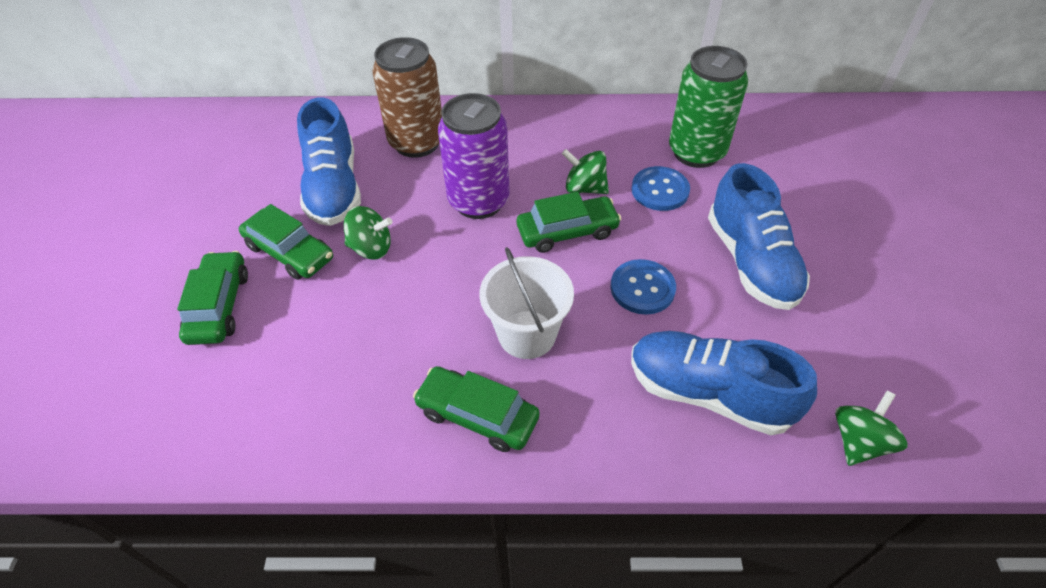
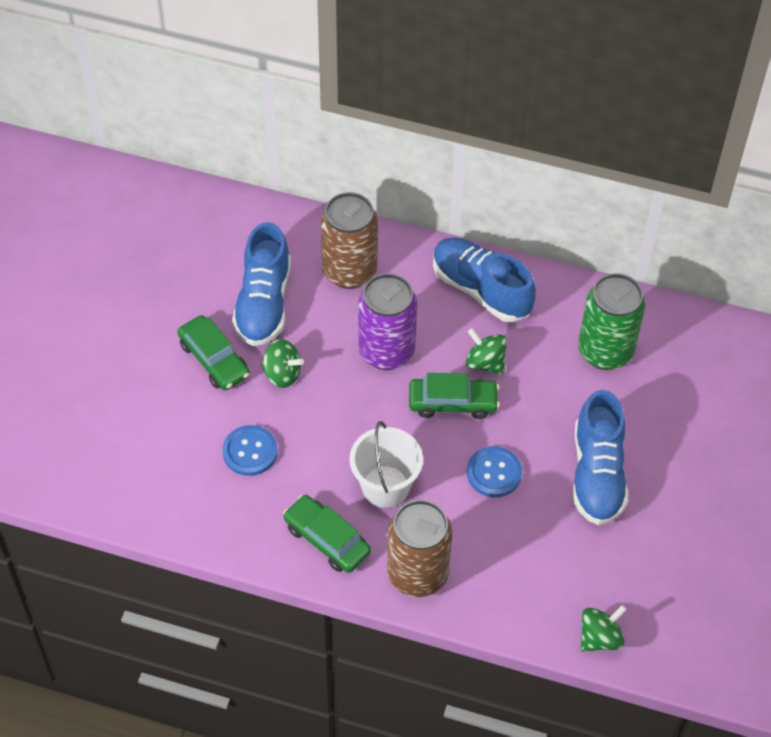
camera: 15 degrees right, 5 degrees up
green car [177,251,248,345] -> none
blue button [631,166,690,211] -> blue button moved to [222,425,278,476]
blue shoe [631,331,817,435] -> blue shoe moved to [433,238,536,322]
none -> brown can [387,500,452,597]

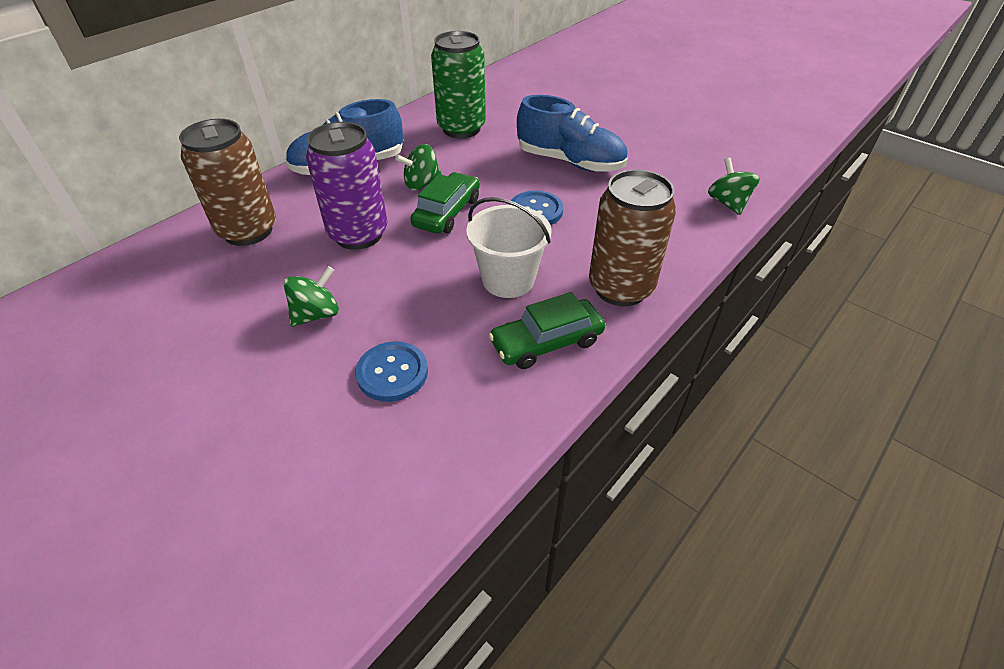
camera: 65 degrees left, 10 degrees down
green car [177,315,250,390] -> none
blue shoe [232,222,291,346] -> none

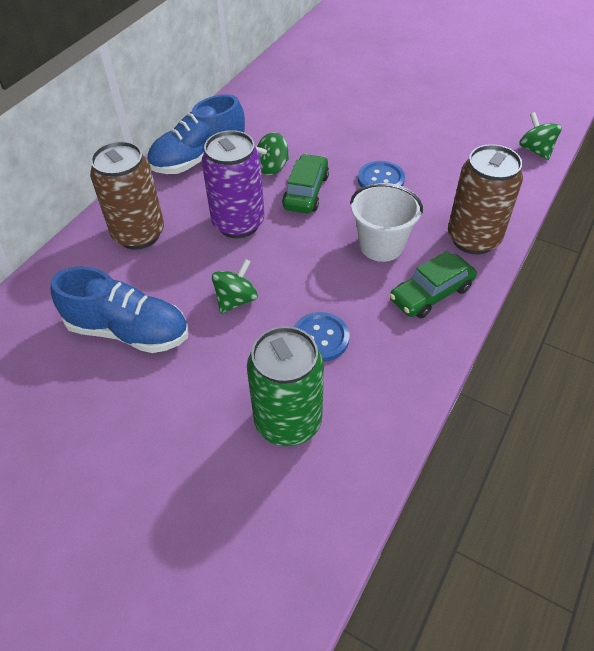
camera: 10 degrees left, 5 degrees up
green can [431,31,486,138] -> green can moved to [247,326,324,446]
blue shoe [517,95,627,172] -> blue shoe moved to [51,267,188,353]

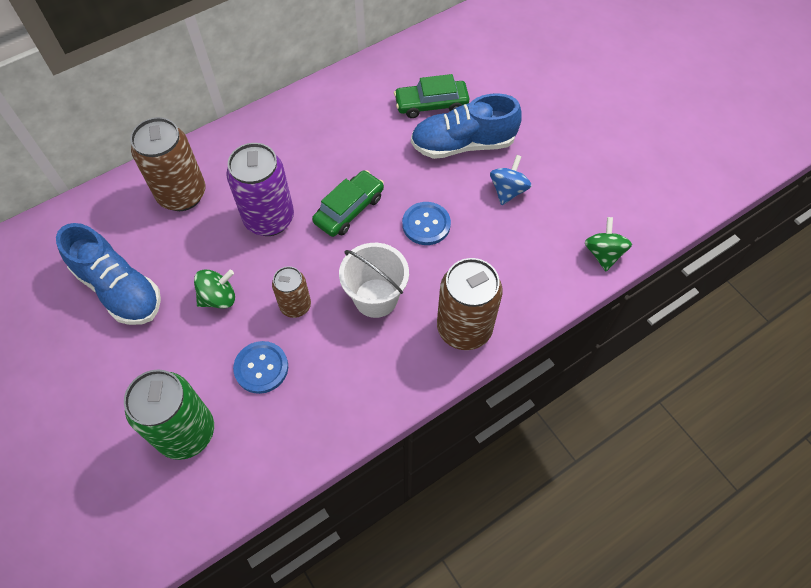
camera: 25 degrees right, 10 degrees up
blue shoe [147,94,245,174] -> blue shoe moved to [411,93,522,159]
green spinning top [255,132,289,175] -> none
green car [390,251,477,318] -> green car moved to [394,74,470,118]
none -> brown can [272,266,311,318]
none -> blue spinning top [490,155,531,205]

